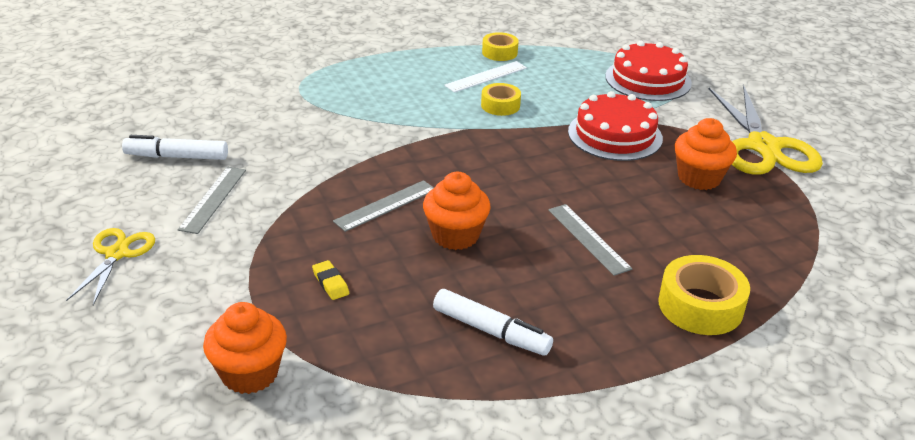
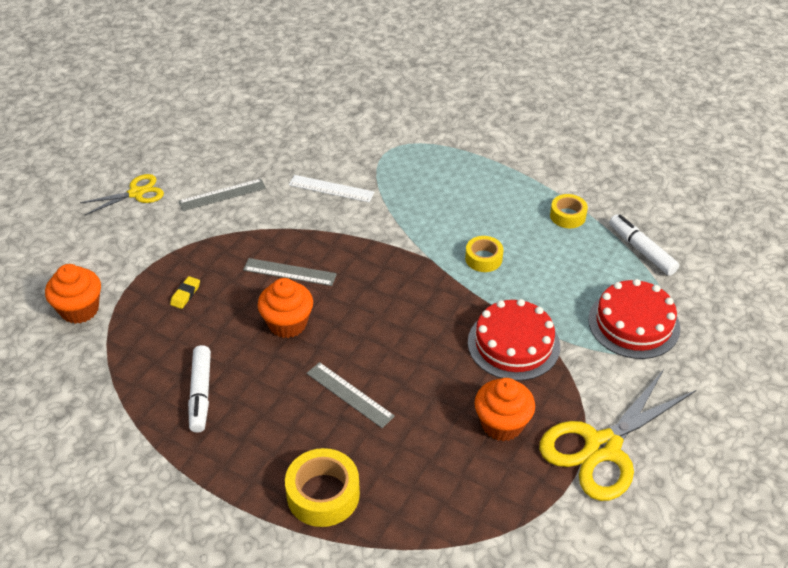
camera: 55 degrees right, 10 degrees up
white marker [122,135,228,160] -> white marker moved to [609,214,679,276]
white ruler [444,61,527,93] -> white ruler moved to [289,175,375,202]
grey ruler [548,204,632,276] -> grey ruler turned 75 degrees counterclockwise [307,362,395,428]

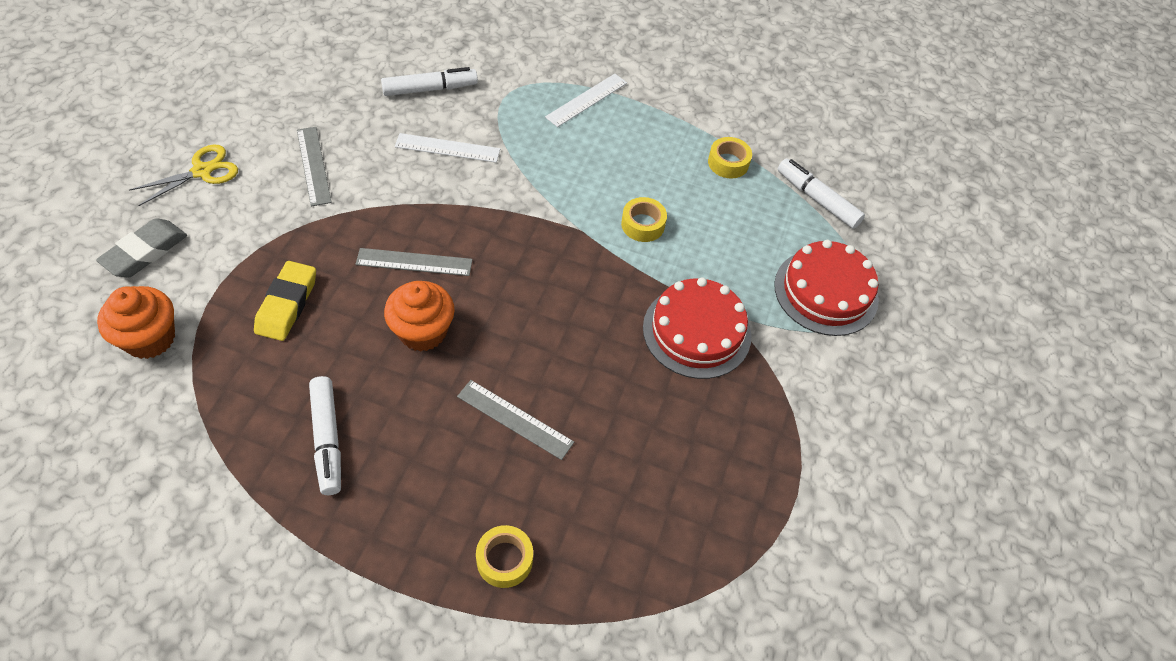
camera: 15 degrees left, 10 degrees up
yellow eraser [170,276,200,309] -> yellow eraser [254,261,316,341], size x1.80
grey ruler [179,179,266,211] -> grey ruler turned 75 degrees counterclockwise [297,127,332,206]
yellow tape [285,448,360,527] -> yellow tape [476,525,533,588], size x0.62
orange cupcake [475,378,535,441] -> none
yellow scissors [539,369,696,501] -> none
none -> grey eraser [96,218,187,277]
none -> white marker [381,67,478,96]
none -> white ruler [545,74,627,127]

